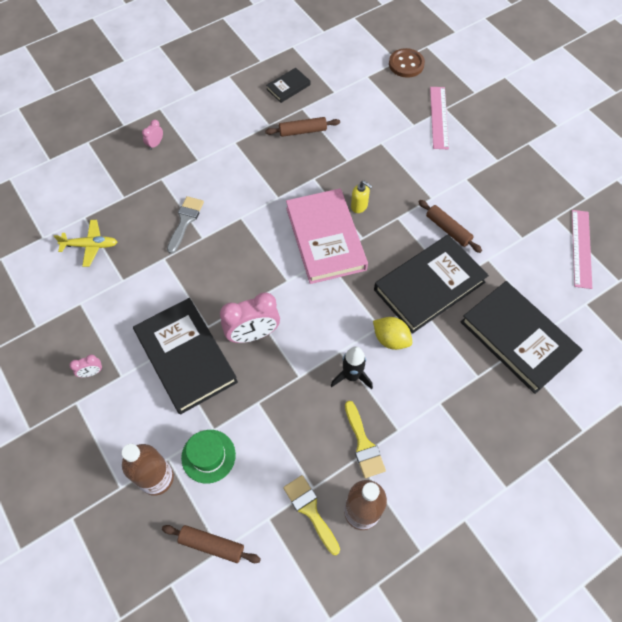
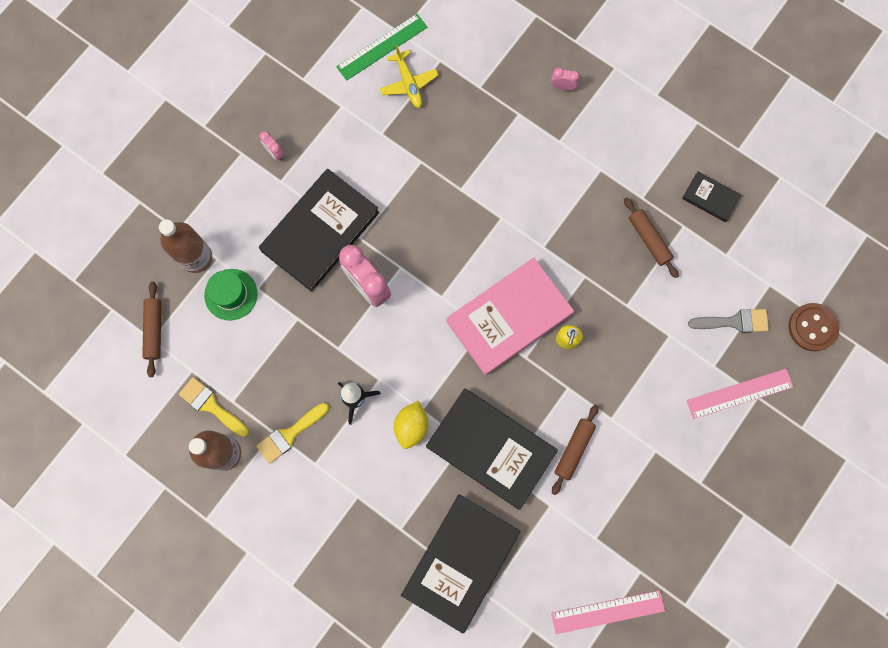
camera: 70 degrees right, 15 degrees up
grey brush [167,196,204,254] -> grey brush moved to [688,309,769,333]
yellow brush [283,475,340,555] -> yellow brush turned 90 degrees counterclockwise [179,377,249,437]
none -> green ruler [336,14,427,81]

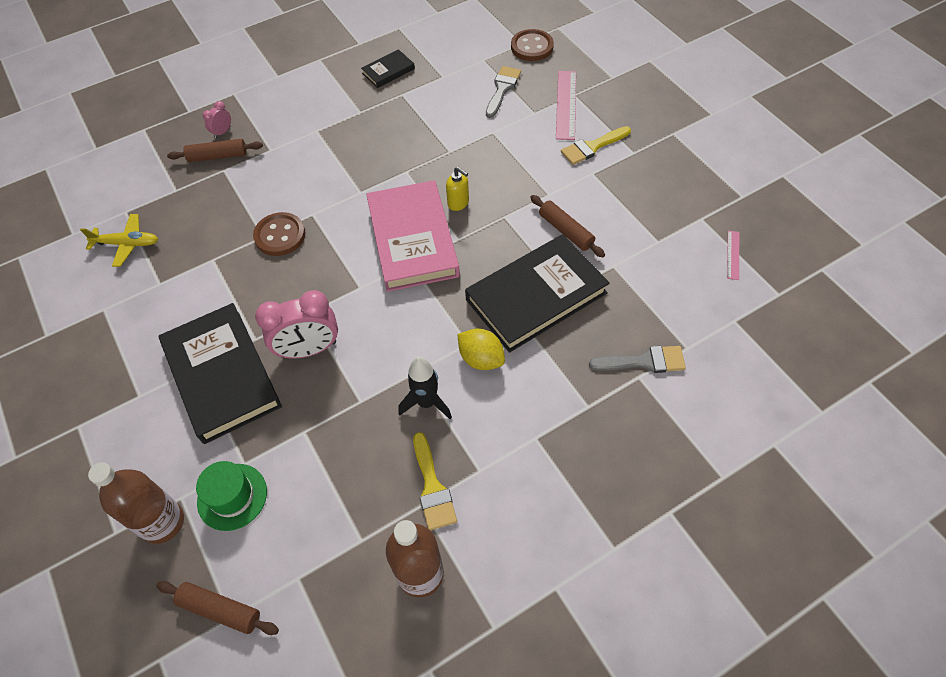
camera: 65 degrees left, 20 degrees down
yellow brush [179,377,249,437] -> yellow brush moved to [561,126,631,165]
pink clock [260,131,284,161] -> none
green ruler [336,14,427,81] -> none
black book [401,494,520,633] -> grey brush [589,346,686,373]
pink ruler [551,590,665,634] -> pink ruler [727,231,739,280], size x0.53
brown rolling pin [624,197,679,278] -> brown rolling pin moved to [167,139,263,162]
none -> brown button [253,212,305,256]

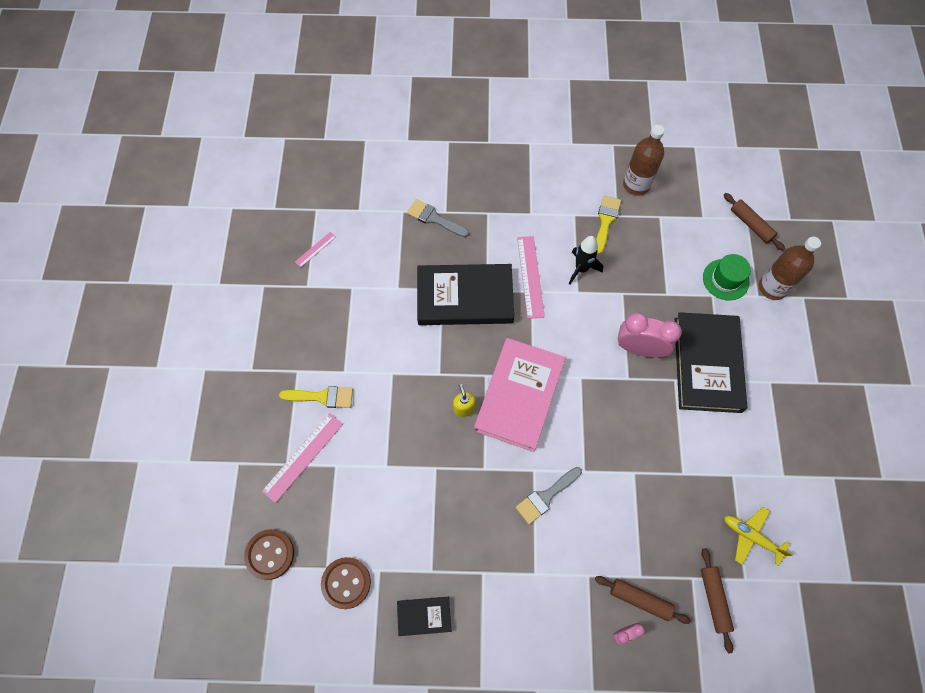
camera: 150 degrees left, 10 degrees up
brown button [253,212,305,256] -> brown button moved to [321,557,371,609]
yellow lemon [458,329,505,370] -> pink ruler [517,236,545,319]
grey brush [486,66,521,118] -> grey brush moved to [516,467,582,524]
brown rolling pin [530,195,605,257] -> brown rolling pin moved to [701,548,734,653]

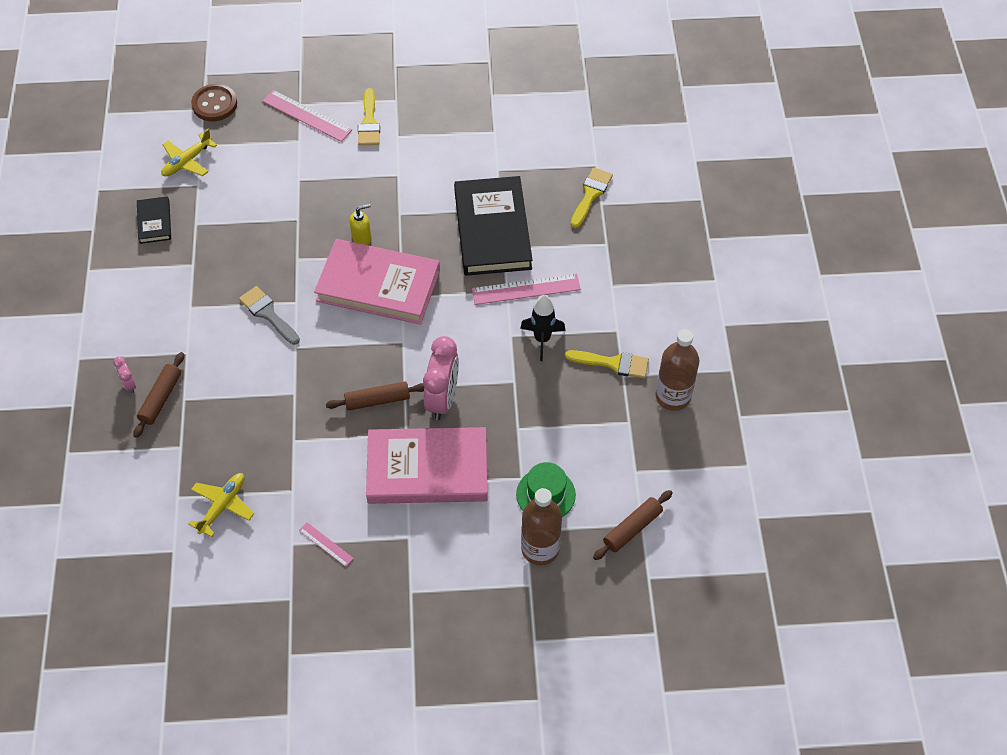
camera: 85 degrees right, 10 degrees down
pink ruler [295,232,336,267] -> pink ruler moved to [299,522,354,567]
brown button [321,557,371,609] -> yellow plane [161,129,217,176]
grey brush [407,199,469,237] -> yellow brush [571,167,613,228]
black book [675,312,747,413] -> pink book [366,427,488,504]
brown rolling pin [701,548,734,653] -> brown rolling pin moved to [326,381,424,411]

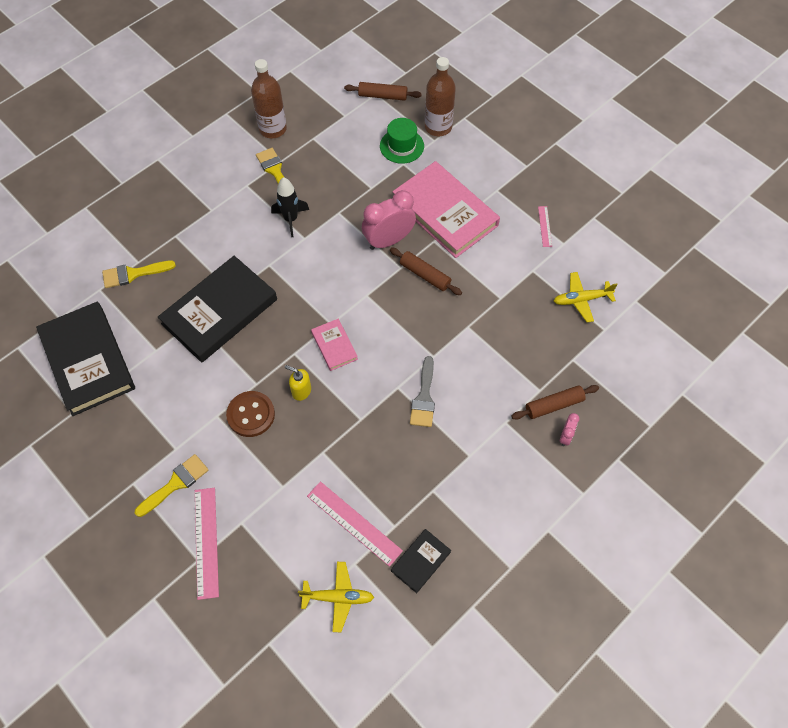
camera: 130 degrees left, 5 degrees up
brown button [191,84,237,121] -> brown button moved to [226,391,275,437]
pink book [314,239,440,325] -> pink book [311,319,358,371], size x0.47
pink ruler [472,274,581,305] -> pink ruler moved to [307,481,403,567]
none -> black book [36,302,135,416]

